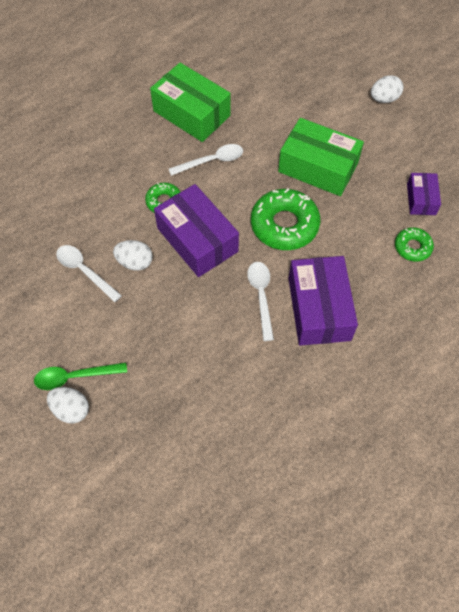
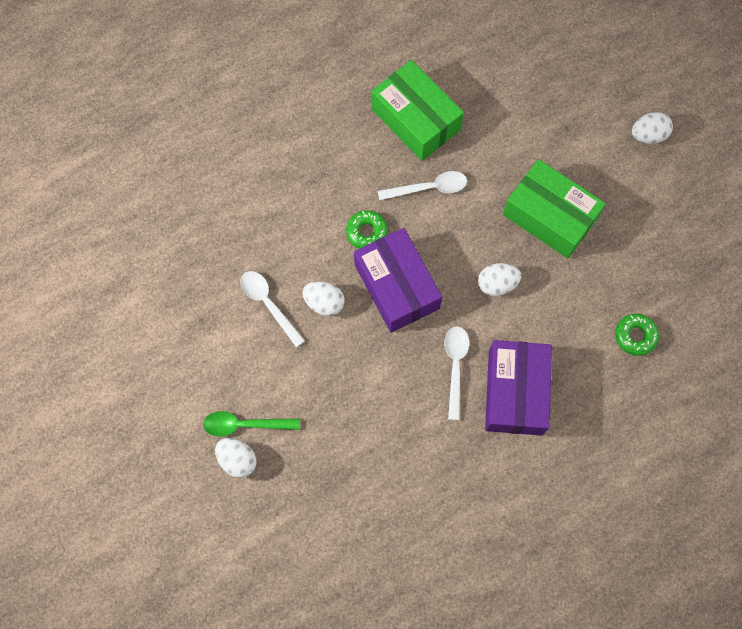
camera: 10 degrees right, 10 degrees up
green donut [251,188,321,250] -> white egg [478,263,521,296]
purple box [407,173,441,215] -> none

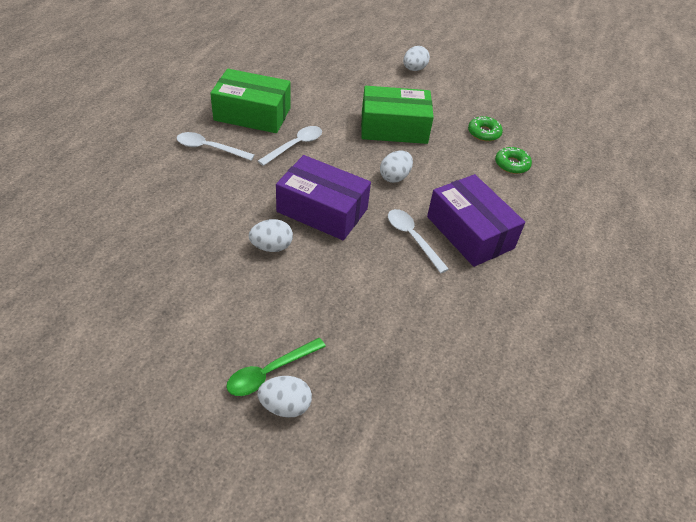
camera: 40 degrees left, 25 degrees down
white spoon [241,271,305,347] -> white spoon moved to [177,132,254,160]
green donut [346,210,388,249] -> green donut moved to [468,116,503,141]

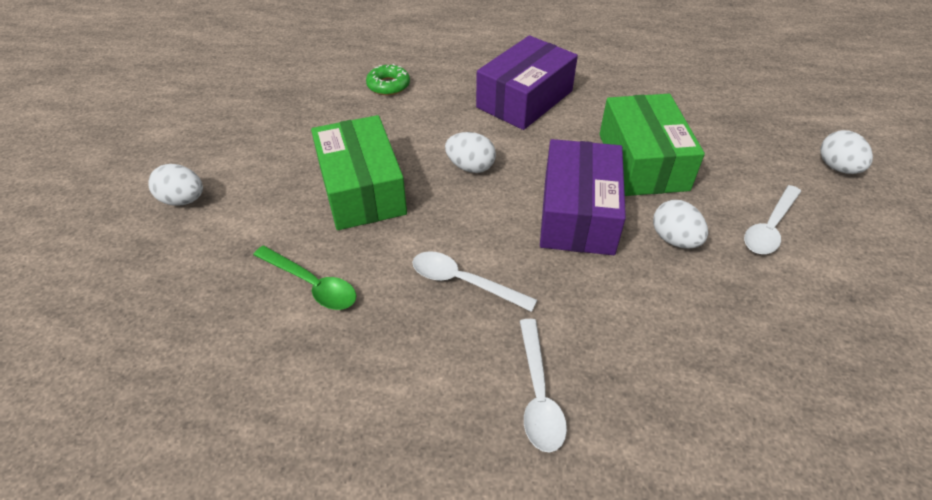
camera: 105 degrees left, 0 degrees up
green box [210,69,291,133] -> green box moved to [599,94,705,196]
green spoon [226,338,326,396] -> green spoon moved to [253,246,357,310]
white spoon [388,209,449,273] -> white spoon moved to [744,185,801,254]
green donut [468,116,503,141] -> none

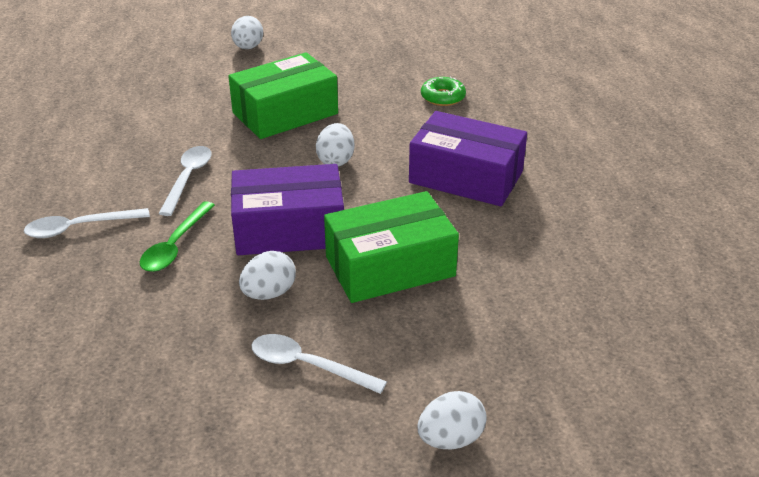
camera: 75 degrees right, 10 degrees down
green spoon [253,246,357,310] -> green spoon moved to [140,201,215,272]

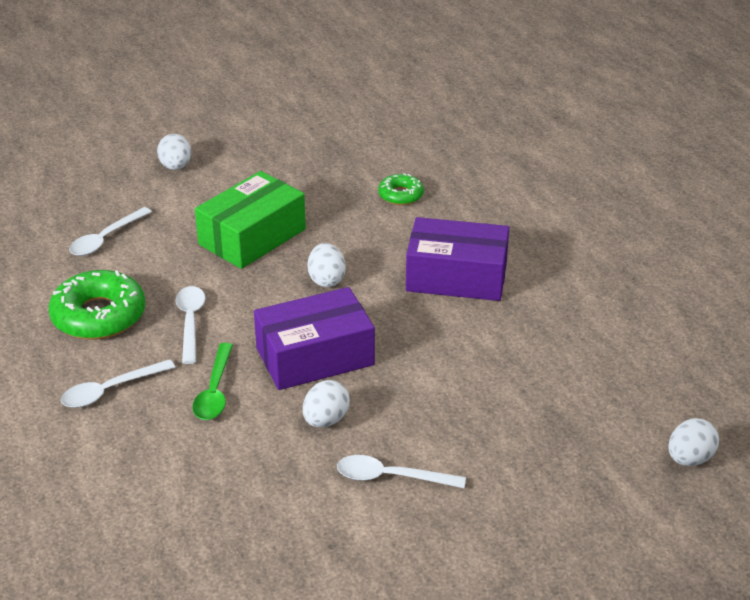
camera: 15 degrees left, 0 degrees up
green box [324,191,459,303] -> none
white egg [418,391,487,449] -> white egg moved to [668,418,719,466]
none -> green donut [49,270,146,340]
none -> white spoon [69,207,152,256]

